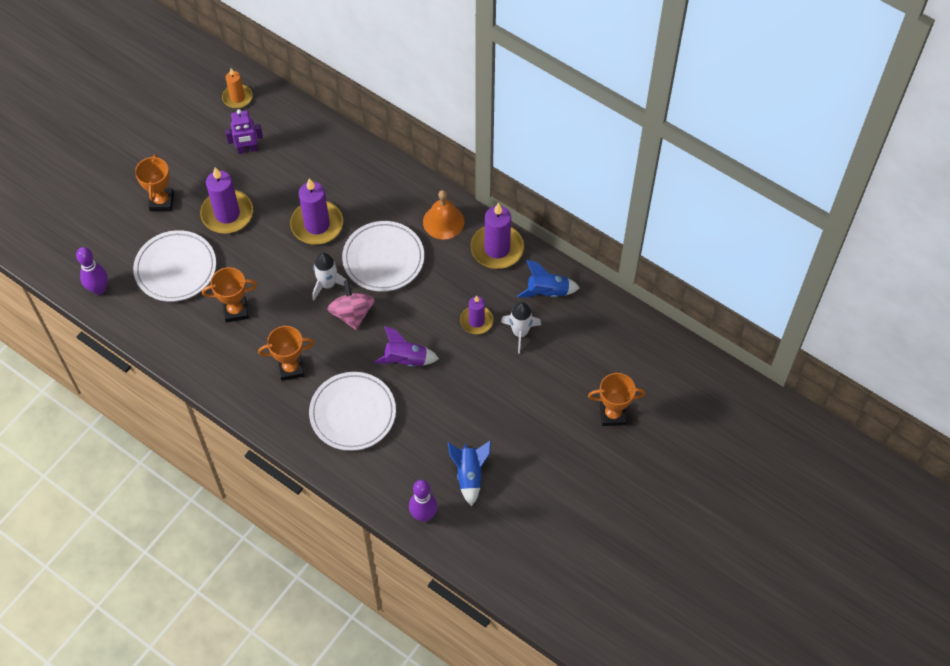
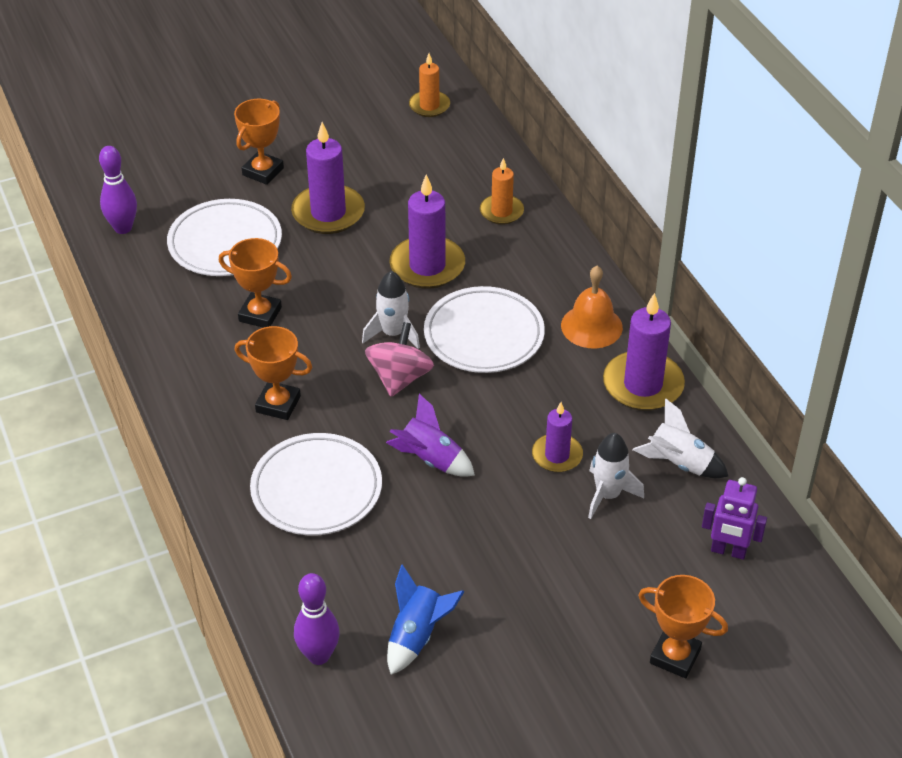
camera: 30 degrees right, 15 degrees down
purple robot [225,109,263,154] -> purple robot moved to [702,477,767,560]
blue rocket [517,260,580,297] -> white rocket [633,399,729,478]
none -> orange candle [480,158,524,225]

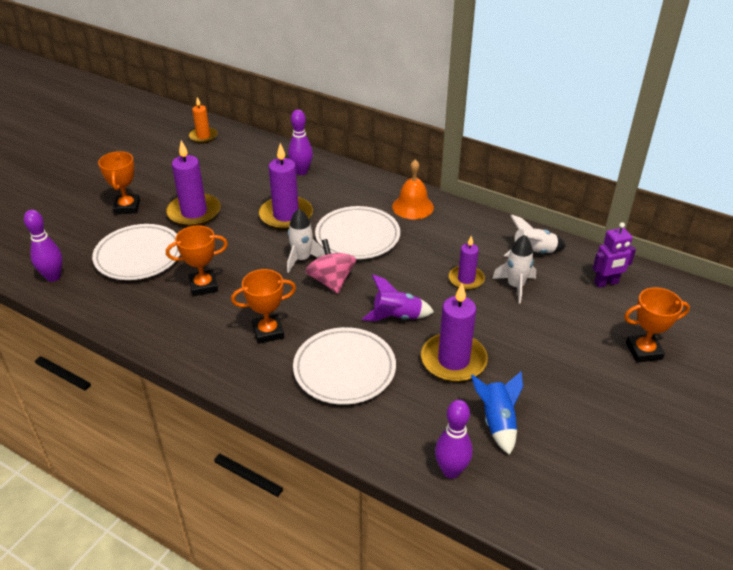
camera: 35 degrees left, 5 degrees down
orange candle [480,158,524,225] -> purple bowling pin [288,109,313,175]
purple candle [603,293,685,411] -> purple candle moved to [421,284,488,382]

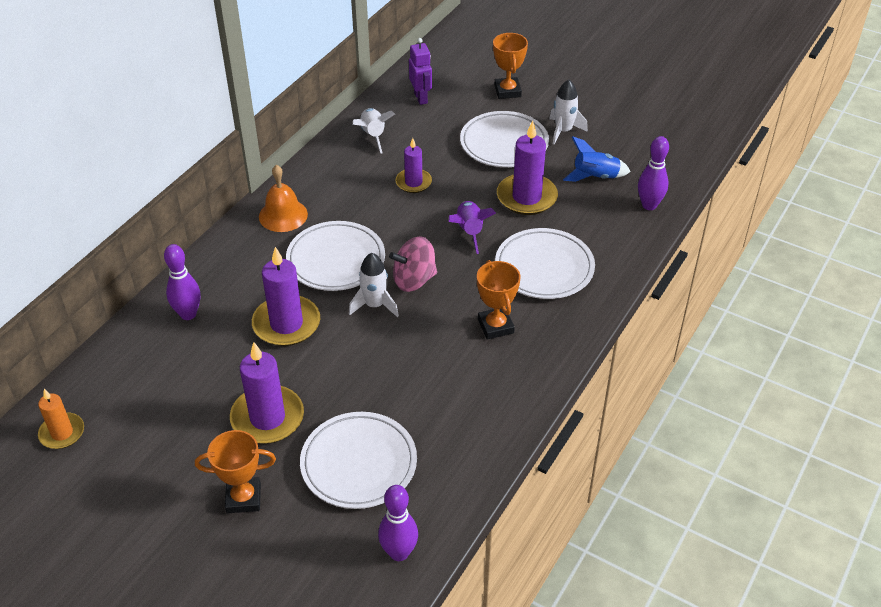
camera: 90 degrees left, 5 degrees up
orange trophy [166,225,228,296] -> none
white rocket [492,235,536,304] -> white rocket moved to [549,80,588,145]
none -> white plate [460,111,549,167]

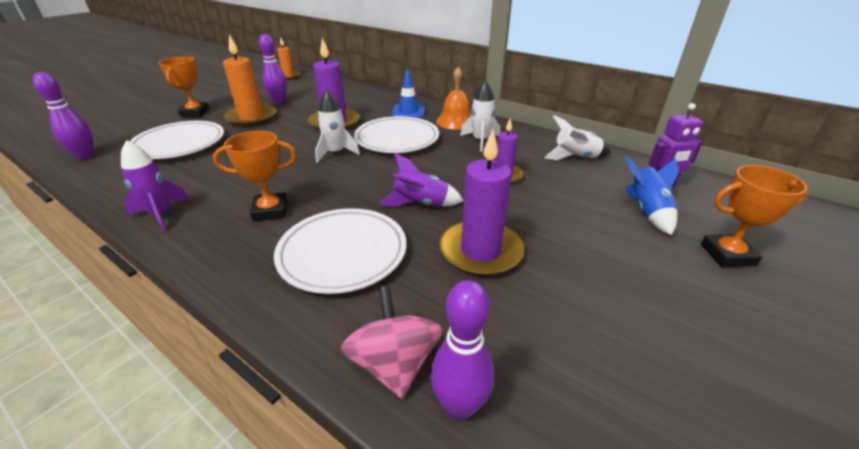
camera: 95 degrees right, 10 degrees down
purple bowling pin [164,244,201,320] -> purple bowling pin moved to [259,34,287,104]
purple candle [230,342,304,444] -> orange candle [223,35,276,127]
pink spinning top [389,236,437,292] -> pink spinning top moved to [341,286,442,398]
white plate [460,111,549,167] -> none
white rocket [549,80,588,145] -> white rocket moved to [460,80,501,151]
blue rocket [563,137,631,182] -> blue rocket moved to [625,156,679,235]
none -> purple rocket [121,140,190,231]
none -> blue traffic cone [392,71,425,118]

